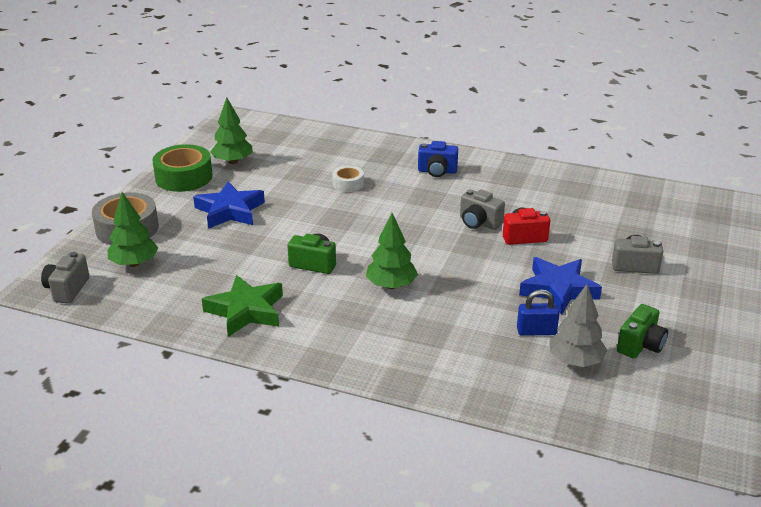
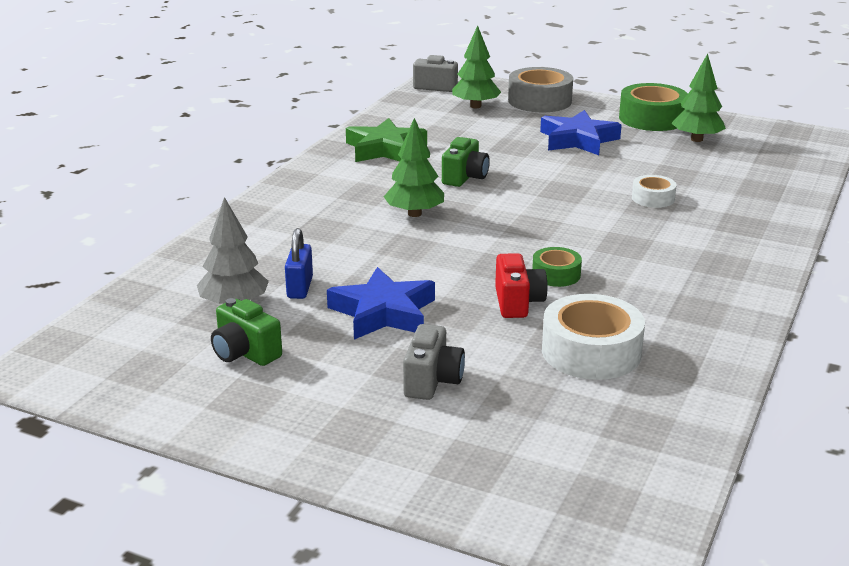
camera: 95 degrees right, 5 degrees down
blue camera [418,141,458,177] -> none
grey camera [460,189,505,230] -> green tape [532,247,582,287]
none -> white tape [542,294,645,380]

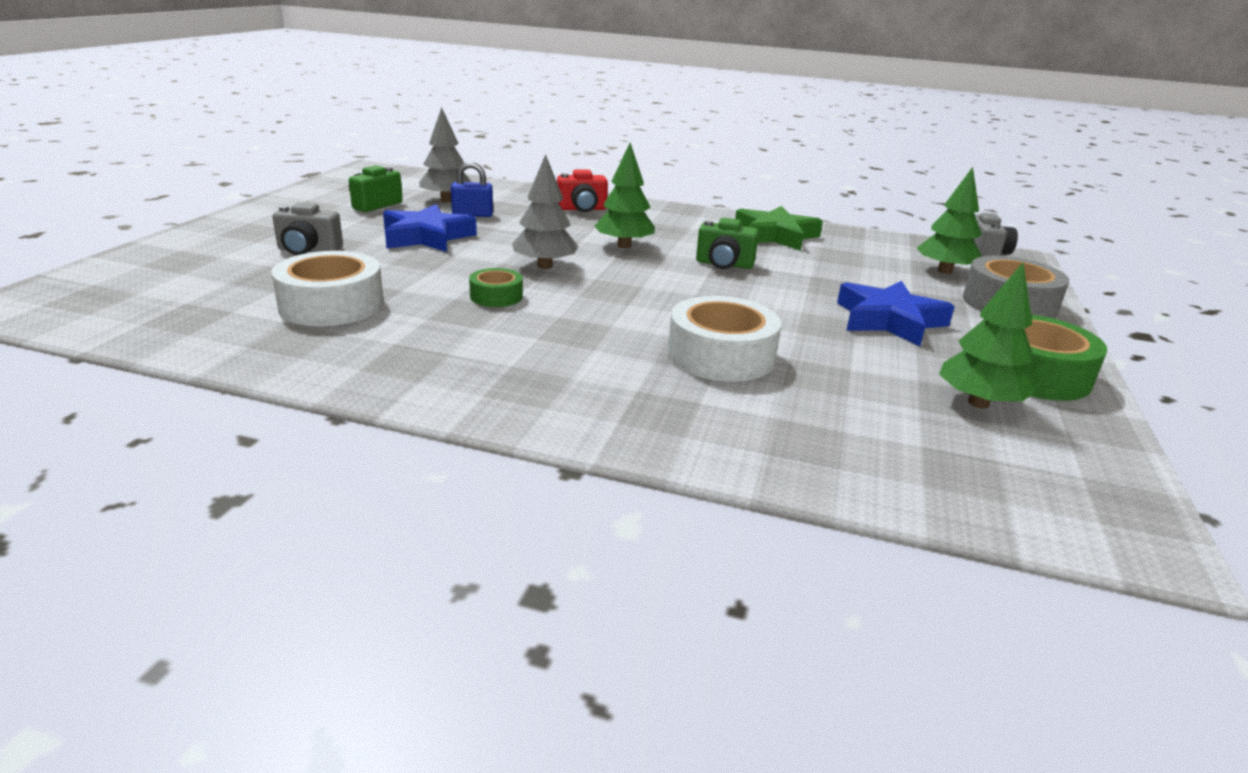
camera: 80 degrees right, 0 degrees up
red camera [495,253,548,318] -> red camera moved to [557,169,608,212]
white tape [632,175,677,208] -> white tape [668,296,781,382], size x1.82
none -> grey tree [512,154,579,269]

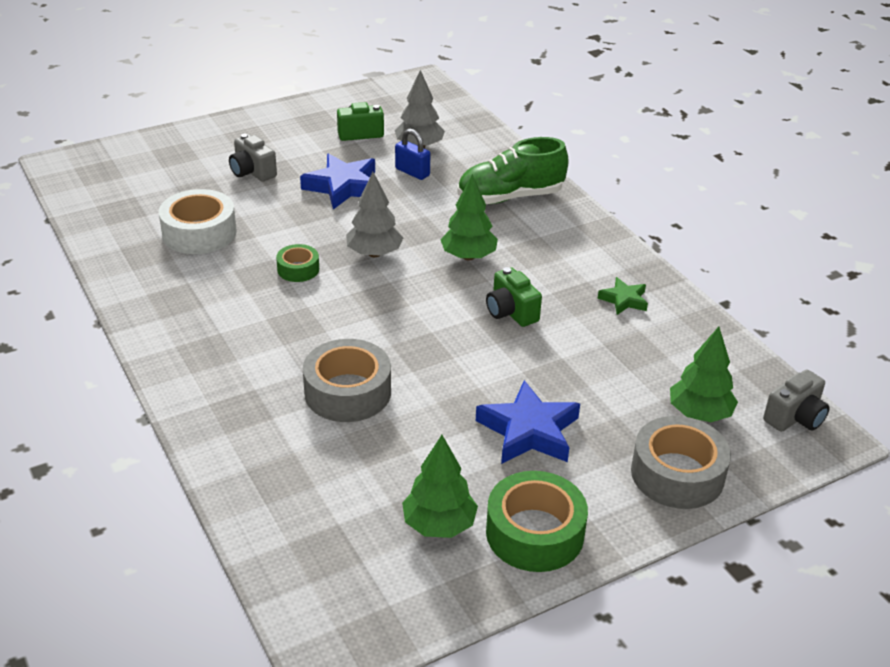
camera: 45 degrees right, 10 degrees up
red camera [557,169,608,212] -> green shoe [457,137,569,204]
white tape [668,296,781,382] -> grey tape [303,339,391,422]
green star [735,206,823,251] -> green star [598,277,648,315], size x0.55

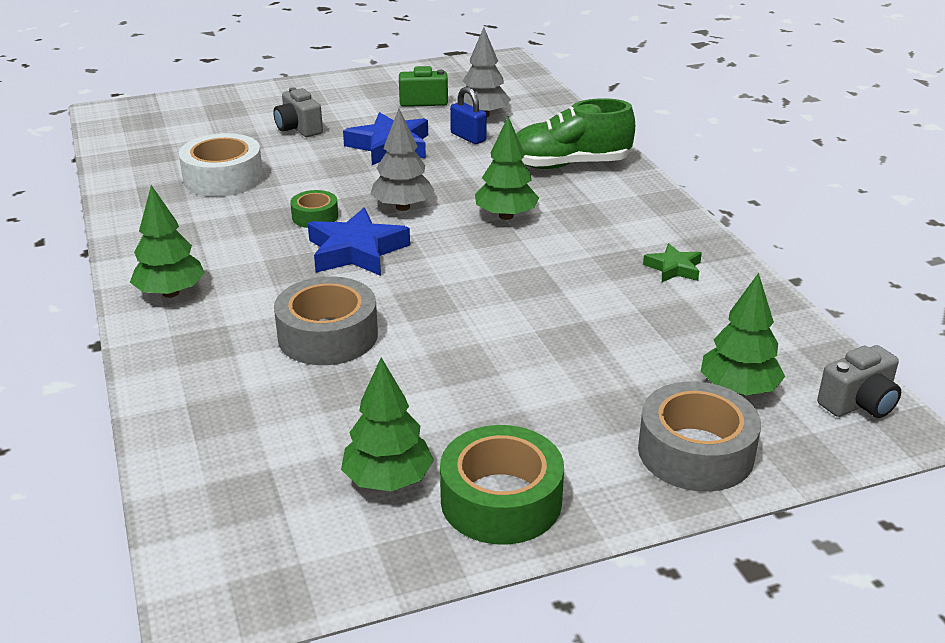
camera: 10 degrees right, 5 degrees down
blue star [476,380,580,464] -> blue star moved to [308,208,410,276]
green camera [486,267,542,327] -> none
none -> green tree [130,185,205,298]

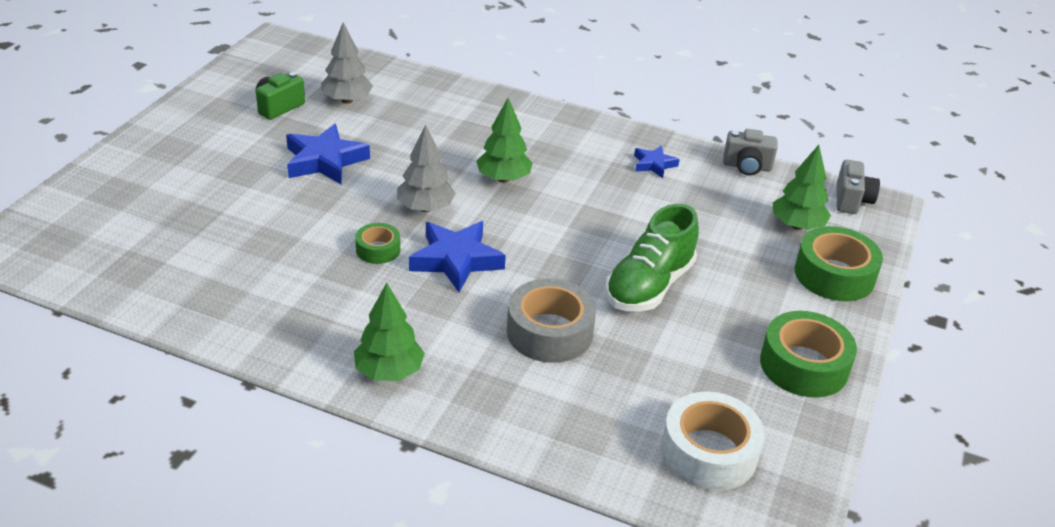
camera: 50 degrees left, 5 degrees up
white tape [179,133,263,197] -> white tape moved to [661,391,765,491]
grey camera [273,87,323,137] -> grey camera moved to [723,129,777,176]
green tree [341,357,434,491] -> none
blue padlock [450,87,487,144] -> none
green shoe [516,98,635,169] -> green shoe moved to [605,204,699,311]
grey tape [638,382,761,492] -> green tape [795,226,883,301]
green star [643,243,702,282] -> blue star [634,146,680,178]

